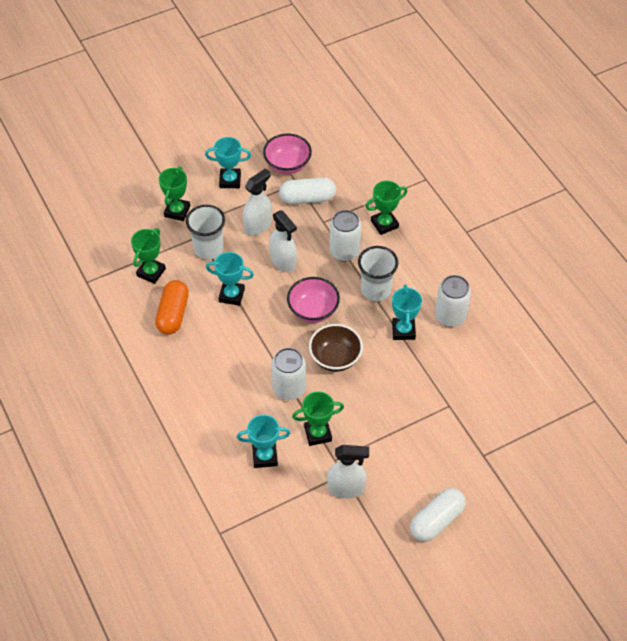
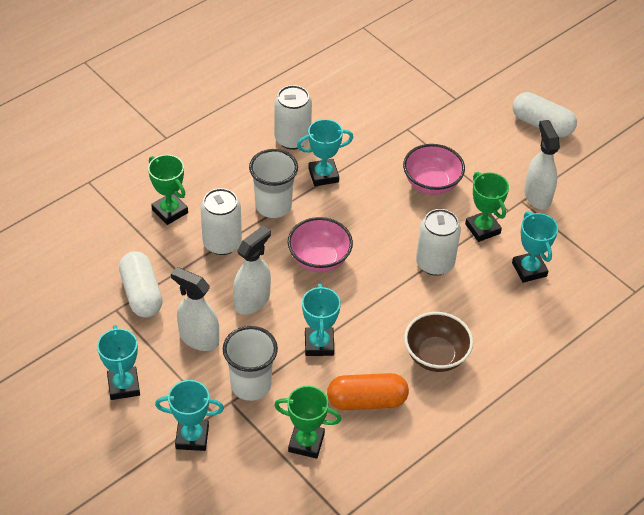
camera: 105 degrees left, 5 degrees down
green trophy [159,166,190,221] -> turquoise trophy [155,380,224,451]
pink bowl [263,133,312,174] -> pink bowl moved to [403,144,465,195]
brown bowl [309,324,363,372] -> brown bowl moved to [404,312,473,372]

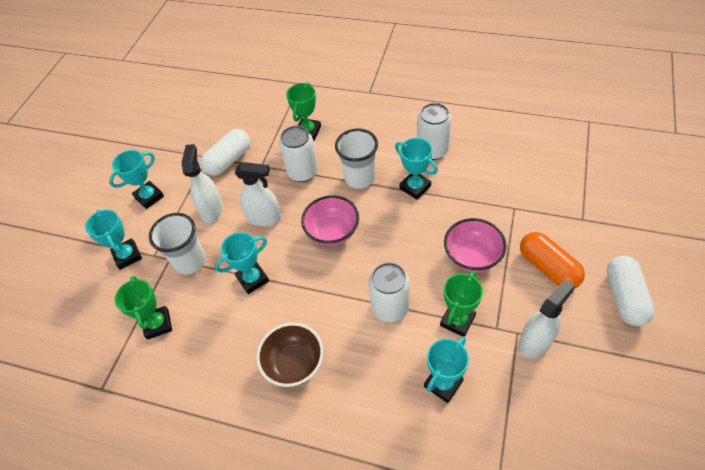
camera: 65 degrees right, 5 degrees up
orange capsule [327,373,409,410] -> orange capsule moved to [520,232,585,288]

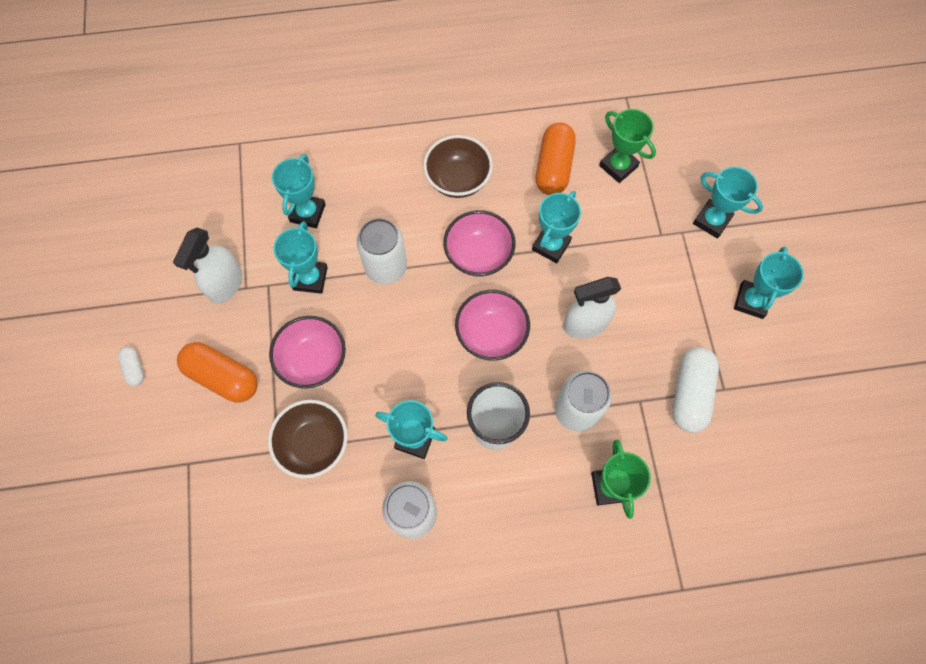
camera: 150 degrees right, 15 degrees up
white cup [149,213,206,275] -> none
white spray bottle [181,144,223,223] -> none
green trophy [440,271,483,337] -> turquoise trophy [273,221,328,294]
white capsule [607,256,655,326] -> white capsule [118,347,144,386], size x0.49
none -> brown bowl [268,400,348,478]
none -> pink bowl [443,210,516,277]
none -> orange capsule [536,122,576,195]

